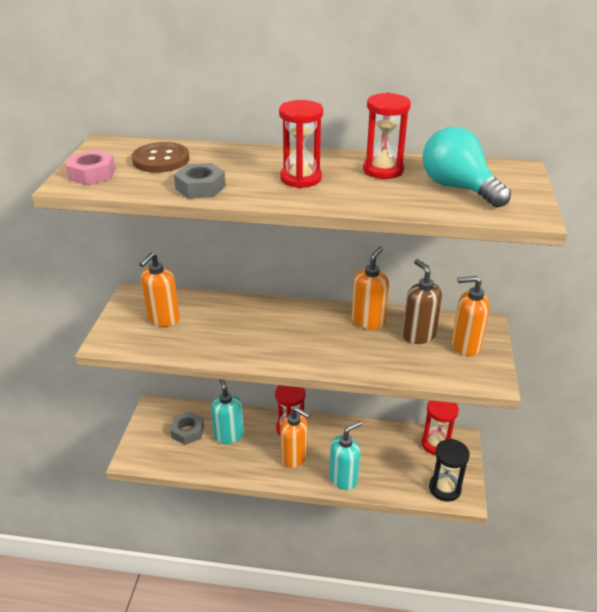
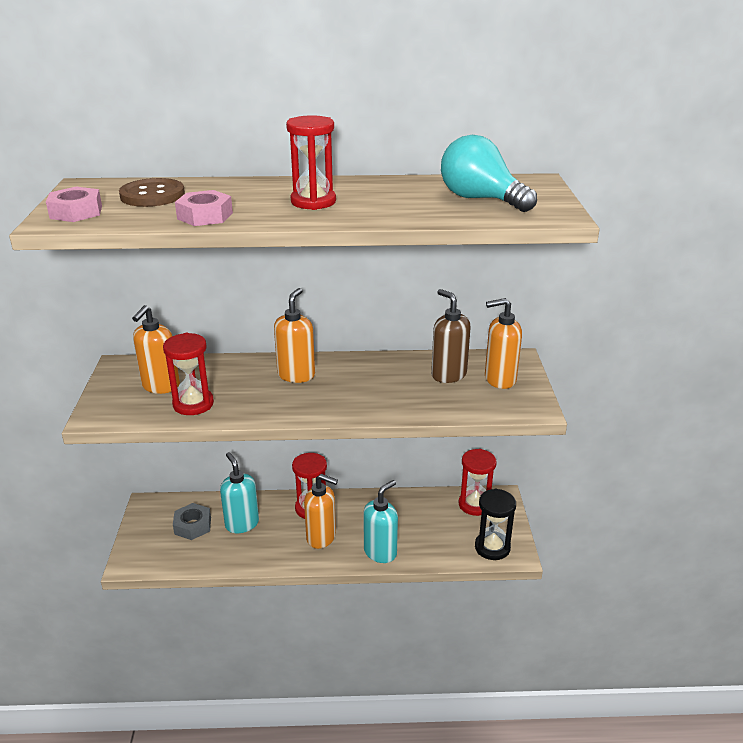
camera: 10 degrees left, 5 degrees down
grey nut [174,163,226,199] -> pink nut [175,190,233,226]
orange soap dispenser [352,246,389,330] -> orange soap dispenser moved to [274,288,315,383]
red hourglass [363,93,411,179] -> red hourglass moved to [163,333,214,415]

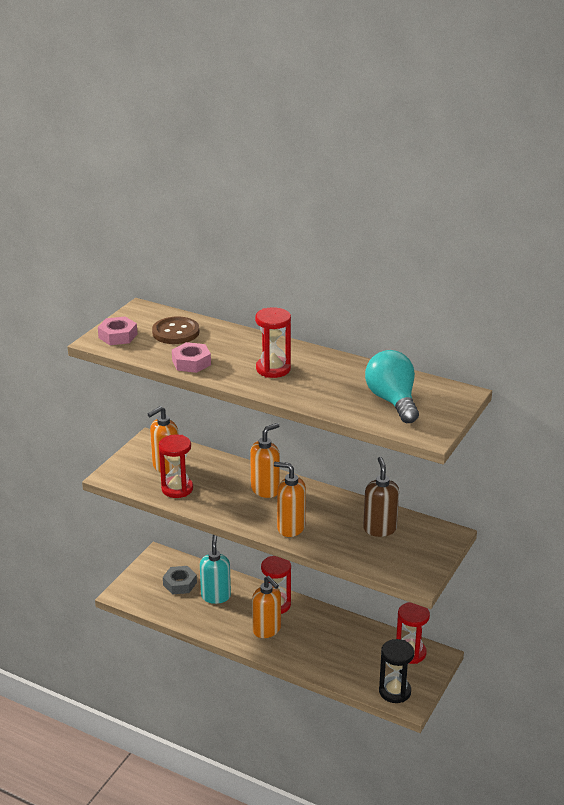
camera: 30 degrees right, 0 degrees up
turquoise soap dispenser [363,480,398,563] -> none
orange soap dispenser [485,298,522,389] -> orange soap dispenser moved to [274,462,306,537]

